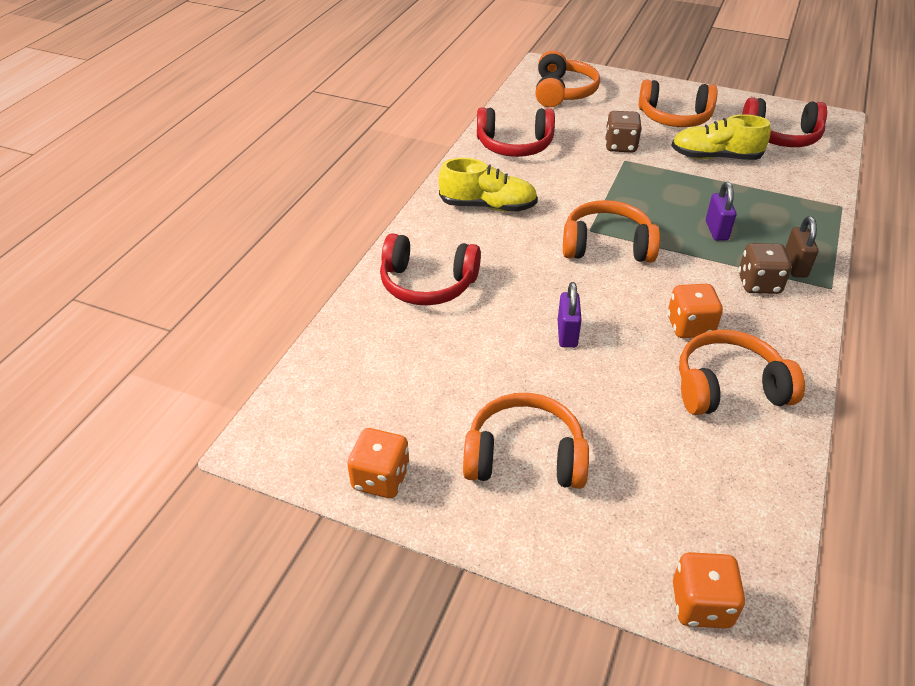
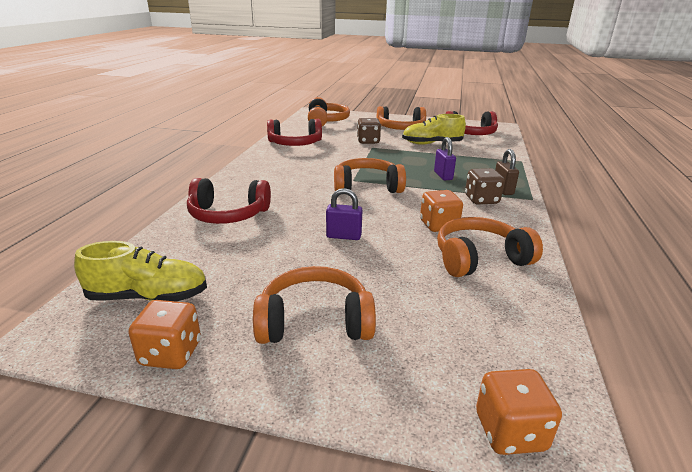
camera: 10 degrees left, 15 degrees down
yellow shoe [438,158,538,212] -> yellow shoe moved to [74,241,207,302]
purple padlock [558,282,582,348] -> purple padlock turned 75 degrees counterclockwise [326,188,363,240]

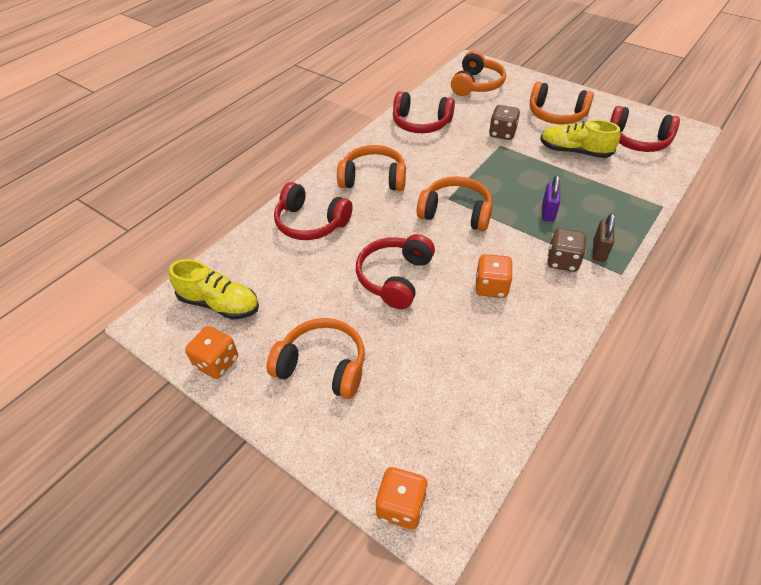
camera: 25 degrees right, 20 degrees up
purple padlock [326,188,363,240] -> red headphones [356,234,435,309]
orange headphones [437,217,543,277] -> orange headphones moved to [337,145,406,191]

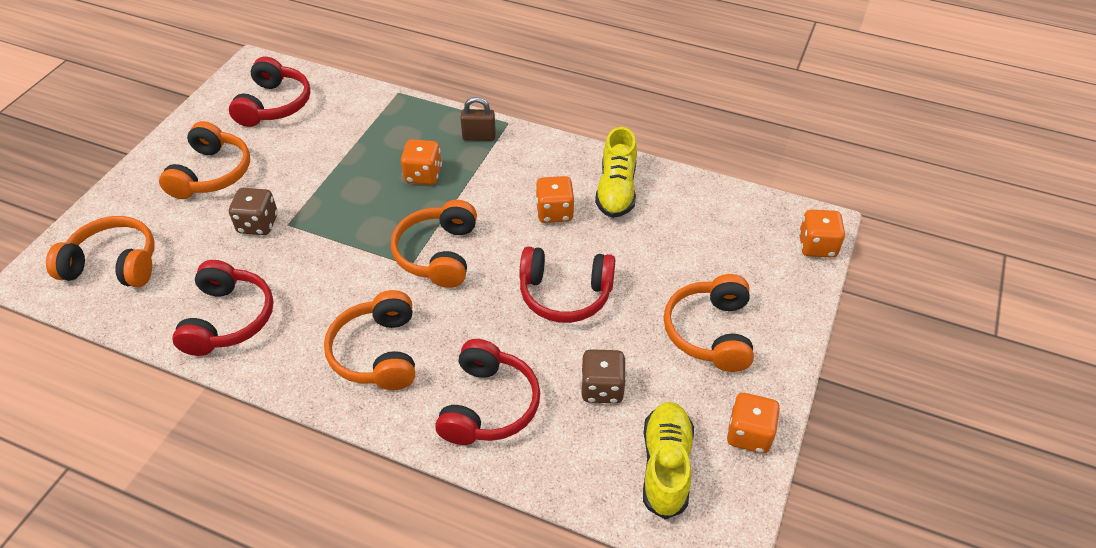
camera: 105 degrees left, 0 degrees up
yellow shoe [540,120,620,158] -> yellow shoe moved to [595,127,637,218]
purple padlock [542,175,560,222] -> orange dice [401,139,442,185]
brown dice [547,228,586,272] -> brown dice moved to [581,349,626,403]

